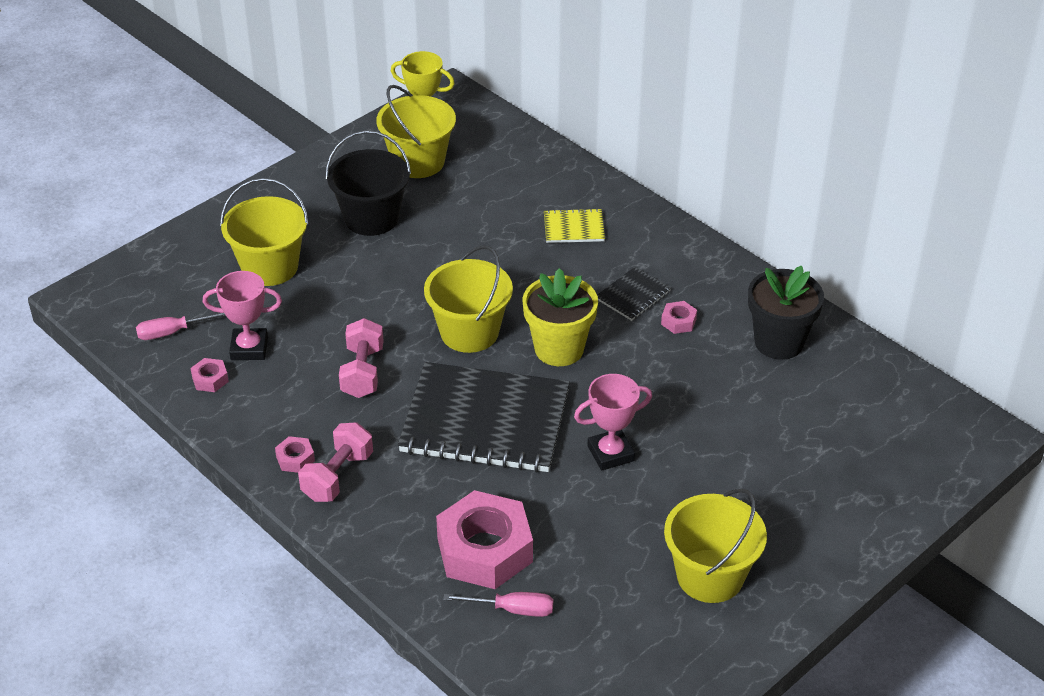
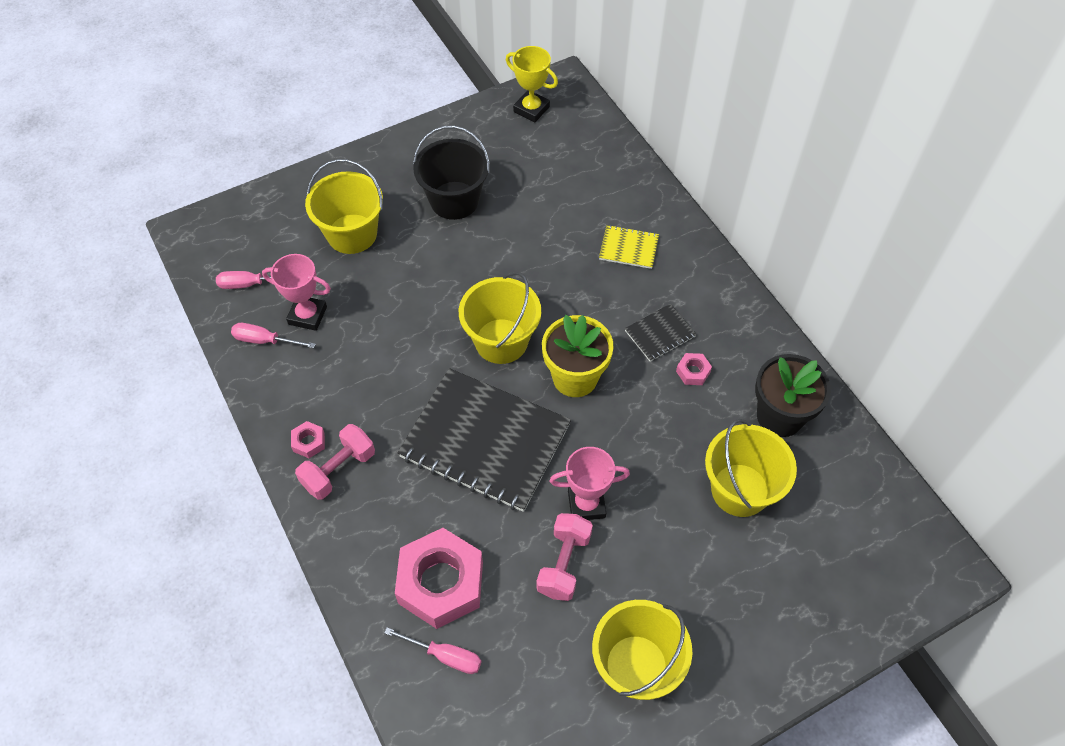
camera: 15 degrees right, 15 degrees up
pink nut [190,358,229,392] -> pink screwdriver [231,323,316,348]
pink dumbbell [339,318,384,398] -> pink dumbbell moved to [536,513,593,601]
yellow bucket [376,85,456,178] -> yellow bucket moved to [705,419,797,517]

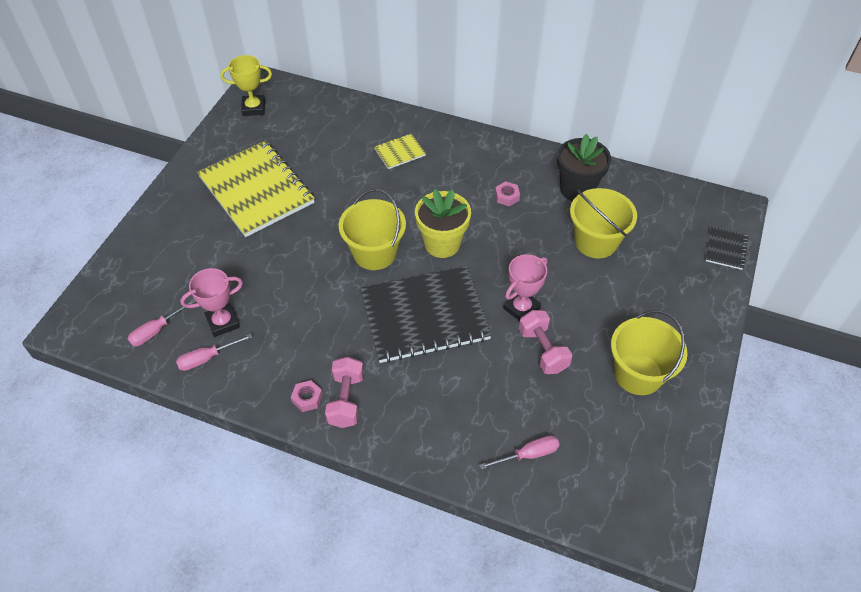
camera: 40 degrees left, 5 degrees down
yellow bucket [305,159,383,254] -> none
pink nut [395,528,483,629] -> none
black bucket [413,125,490,220] -> yellow notebook [197,141,315,237]
black notebook [625,304,697,362] -> black notebook moved to [706,226,748,270]

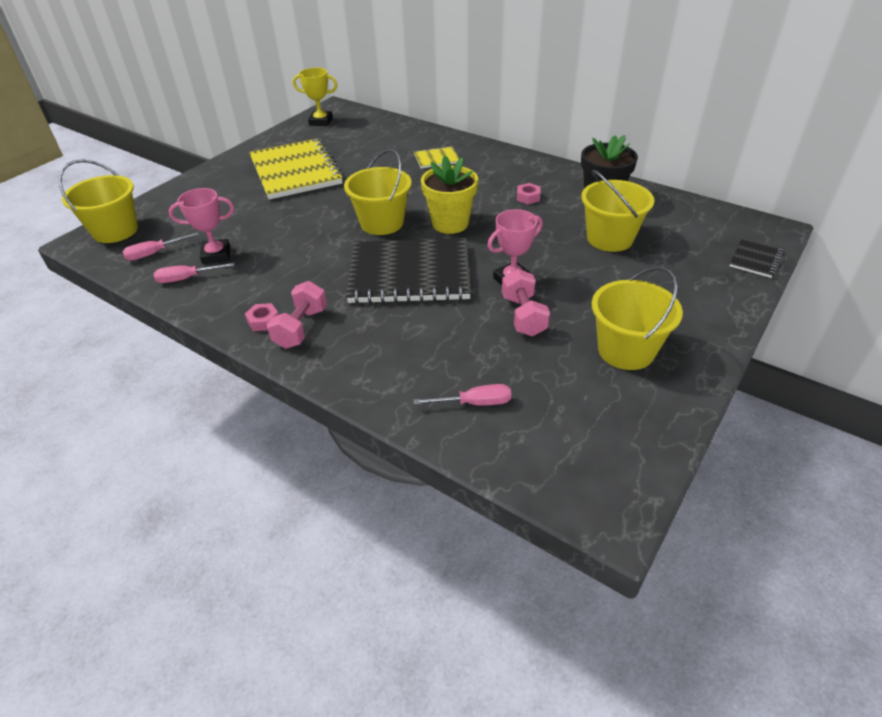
camera: 15 degrees right, 10 degrees down
none -> yellow bucket [59,159,138,243]

